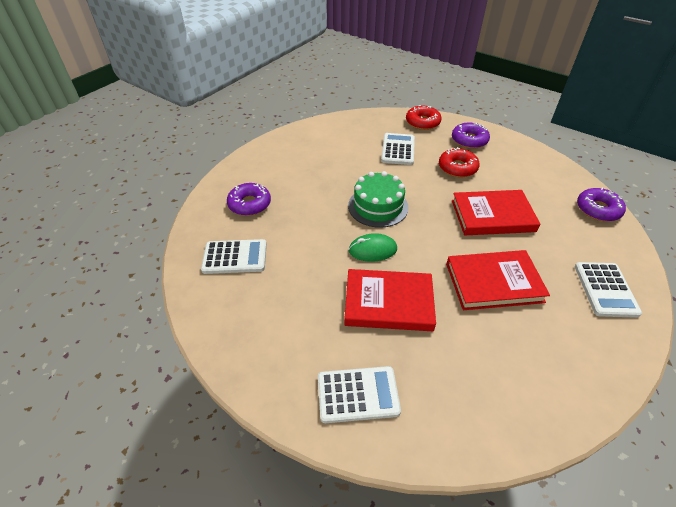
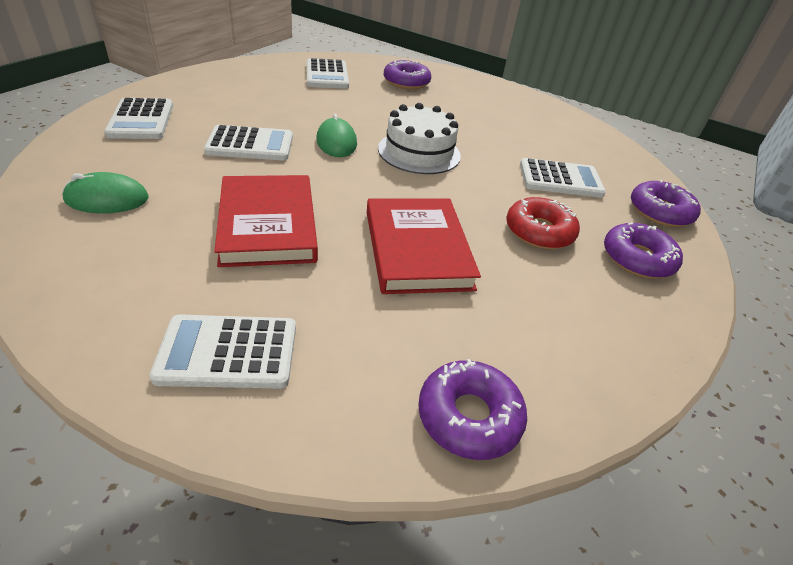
camera: 80 degrees right, 5 degrees down
red book [344,269,436,331] -> white calculator [204,125,293,160]
green cake [348,171,409,228] -> white cake [378,103,461,174]
red donut [406,105,442,130] -> purple donut [631,179,701,227]
none -> green mouse [63,172,149,213]

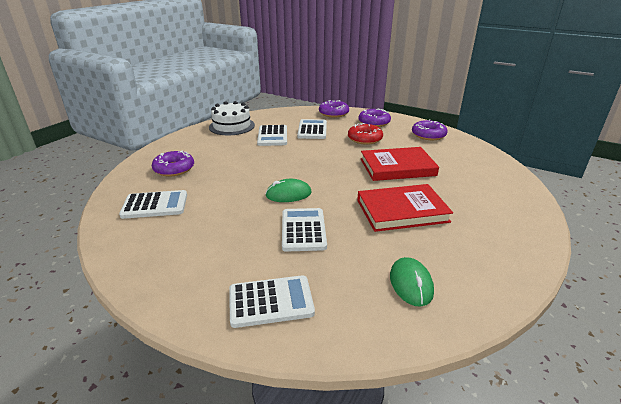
camera: 85 degrees left, 10 degrees down
white calculator [150,315,296,388] -> white calculator moved to [257,125,287,146]
white cake [378,103,461,174] -> white cake moved to [209,101,255,135]
purple donut [418,359,527,460] -> purple donut moved to [412,119,448,140]

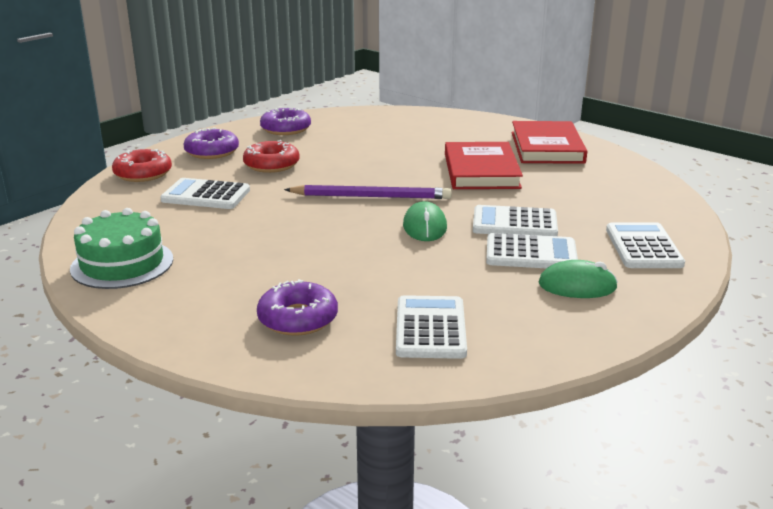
camera: 80 degrees left, 5 degrees down
white cake [209,101,255,135] -> green cake [70,208,173,289]
white calculator [257,125,287,146] -> white calculator moved to [486,233,578,269]
purple donut [319,100,349,118] -> red donut [112,149,172,182]
red book [361,147,439,181] -> red book moved to [511,121,587,164]
green mouse [390,257,434,307] -> green mouse moved to [538,260,618,298]
none -> purple pencil [284,185,452,199]

